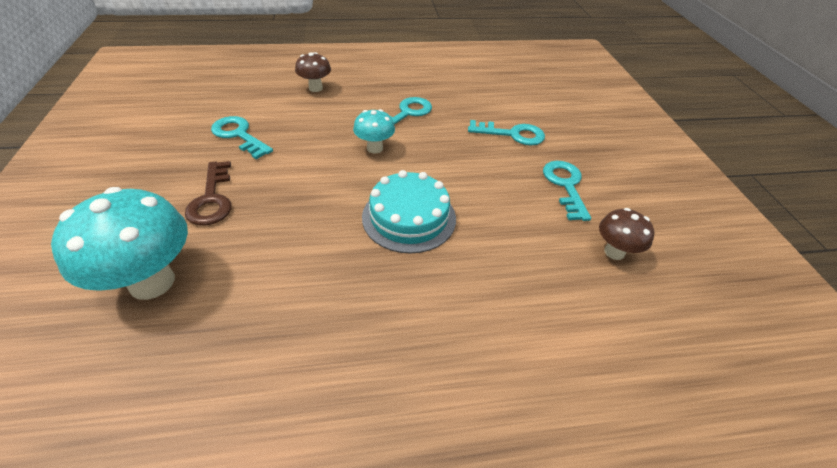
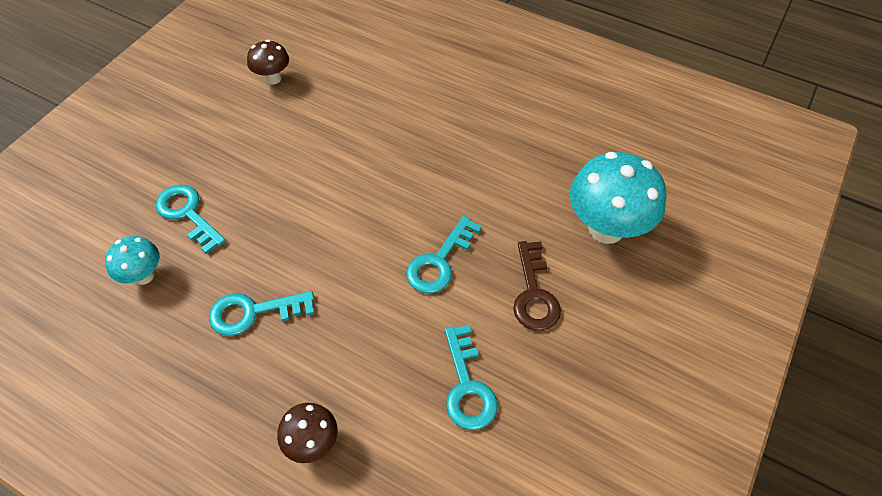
camera: 140 degrees left, 10 degrees up
brown key [185,161,232,226] -> brown key turned 150 degrees clockwise [513,241,561,331]
turquoise mushroom [353,109,395,153] -> turquoise mushroom moved to [105,236,160,285]
turquoise cake [362,170,456,254] -> none
turquoise key [543,161,591,221] -> turquoise key moved to [406,216,482,293]

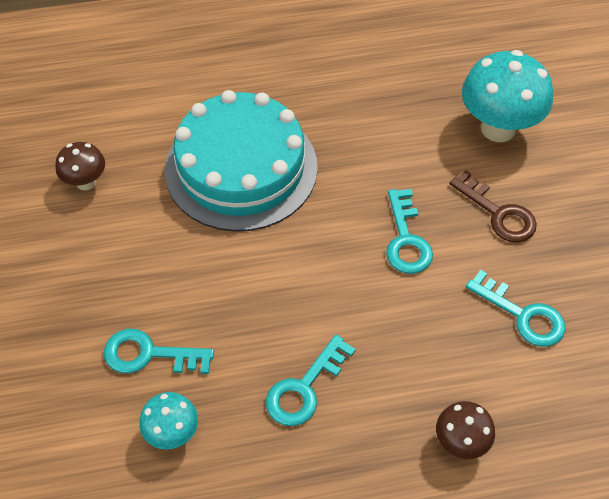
camera: 40 degrees left, 0 degrees up
none -> turquoise cake [165,90,318,232]

